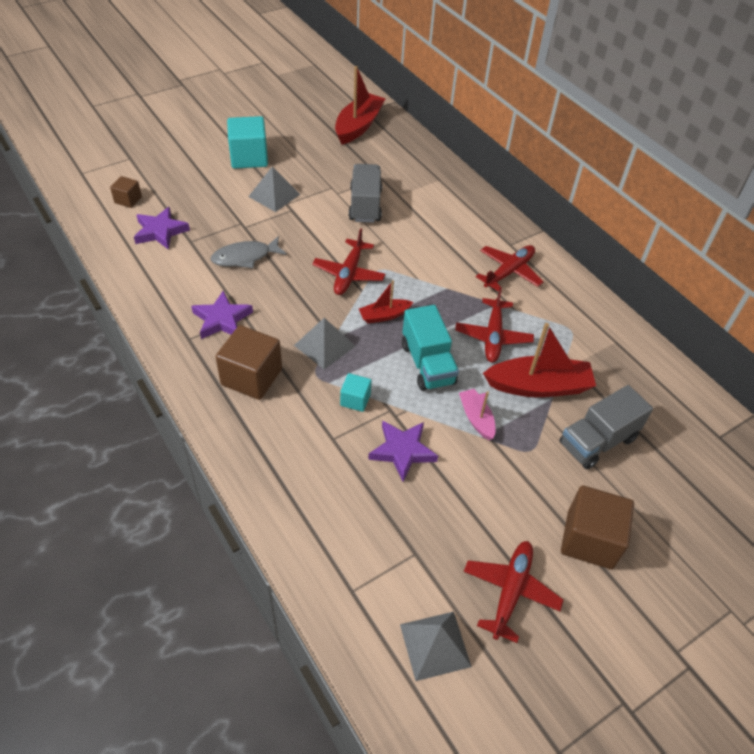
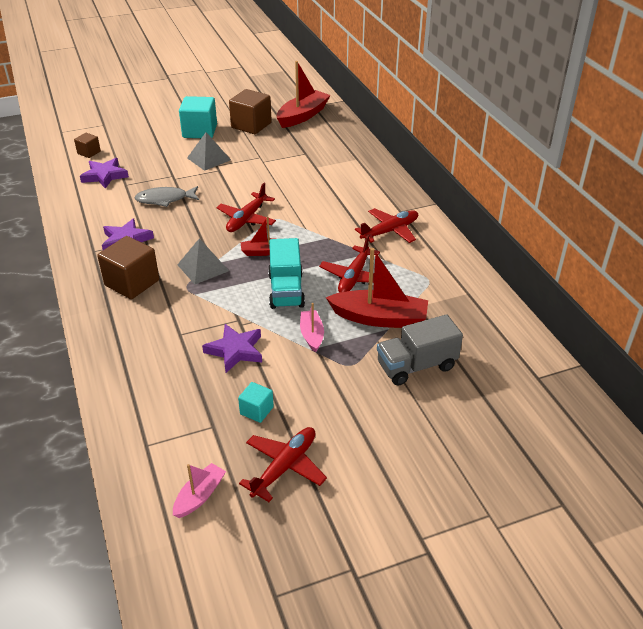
camera: 15 degrees right, 10 degrees down
turquoise cube [340,373,372,412] -> turquoise cube moved to [238,382,274,423]
grey truck [349,164,382,223] -> none
grey pyramid [400,612,472,681] -> pink boat [173,463,226,518]
brown cube [561,486,634,569] -> brown cube moved to [229,89,272,134]

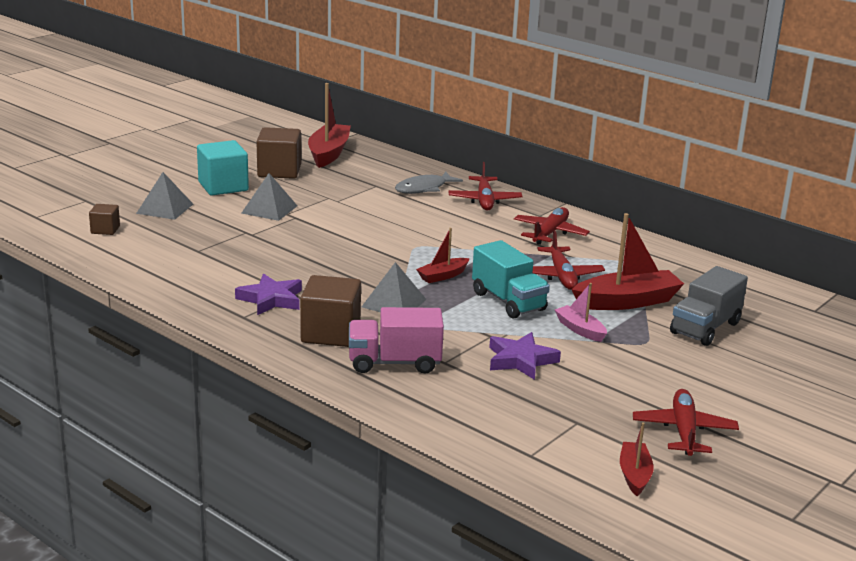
camera: 30 degrees left, 15 degrees down
purple star [80,158,129,189] -> none
grey fish [134,186,199,207] -> grey fish moved to [395,172,463,194]
pink boat [173,463,226,518] -> red boat [620,422,654,496]
red plane [217,183,276,232] -> red plane moved to [448,162,522,211]
turquoise cube [238,382,274,423] -> none
none -> grey pyramid [136,172,193,220]
none -> pink truck [349,307,444,373]

